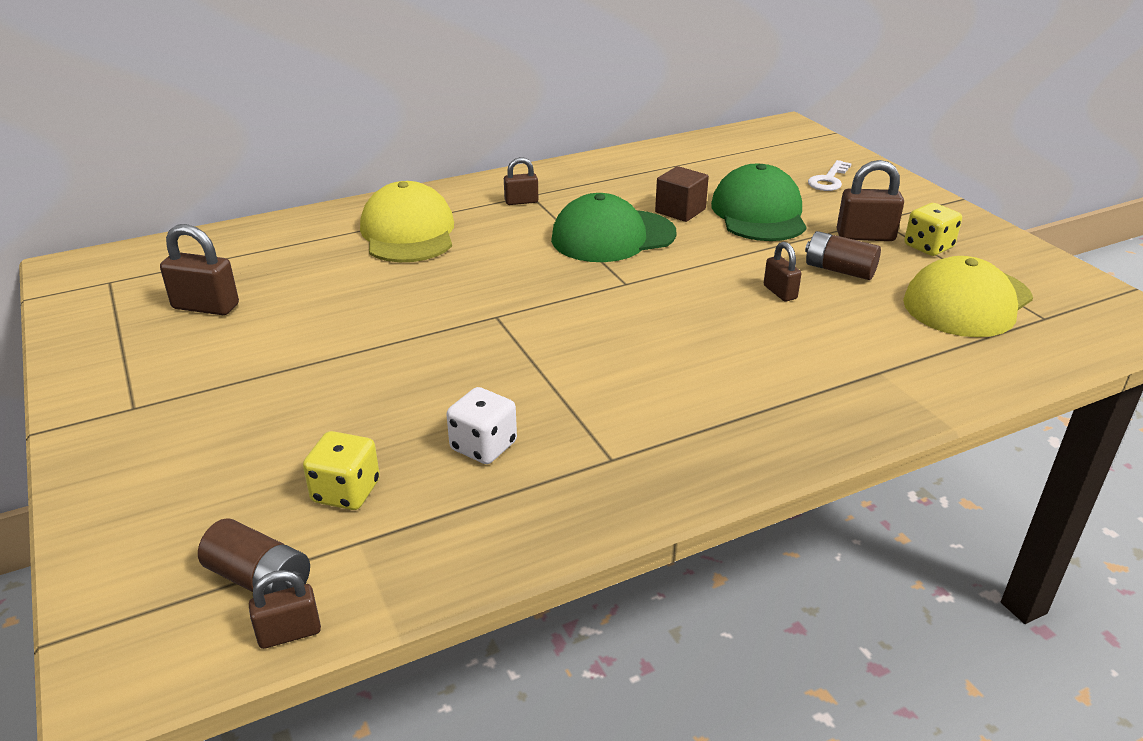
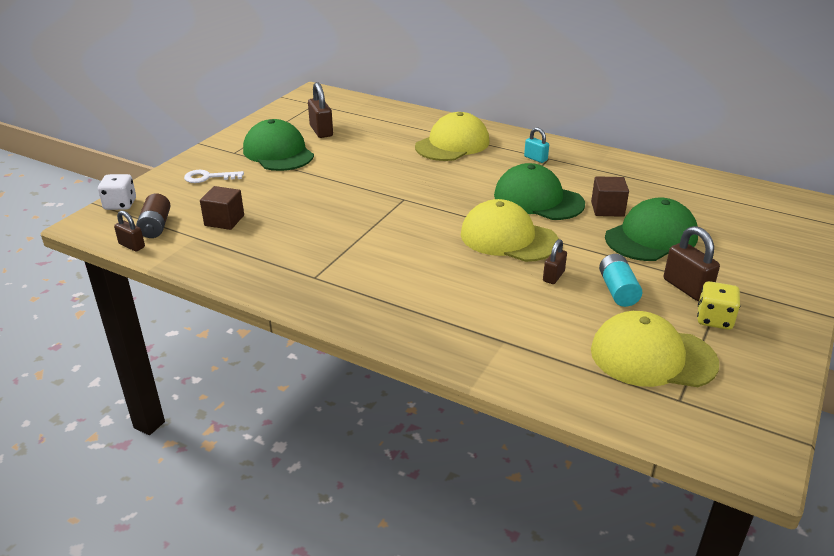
camera: 55 degrees right, 0 degrees up
yellow dice [303,431,380,510] -> brown cube [200,186,244,230]
white dice [446,387,517,464] -> white dice moved to [98,174,136,210]
brown padlock [504,157,538,205] -> turquoise padlock [524,127,549,163]
brown battery [805,231,881,280] -> turquoise battery [599,254,643,307]
white key [808,160,852,191] -> white key moved to [184,170,244,183]
none -> green cap [243,119,314,171]
none -> yellow cap [461,199,559,262]

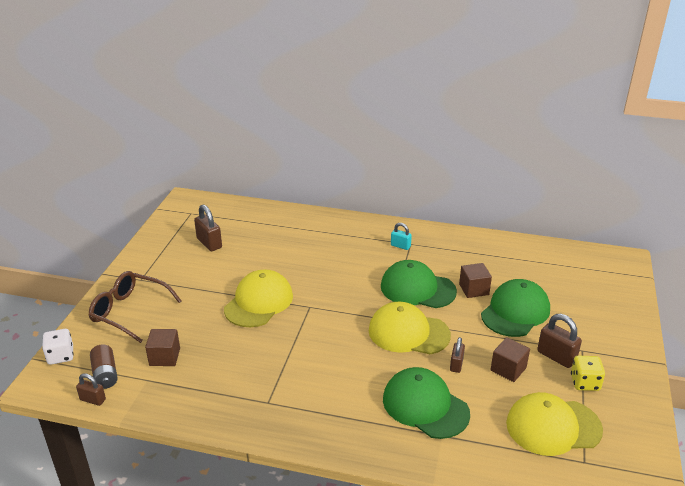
camera: 15 degrees left, 0 degrees up
white key [184,170,244,183] -> brown glasses [89,271,182,343]
green cap [243,119,314,171] -> green cap moved to [383,367,470,439]
yellow cap [415,112,489,161] -> yellow cap moved to [224,269,293,327]
turquoise battery [599,254,643,307] -> brown cube [491,337,530,382]

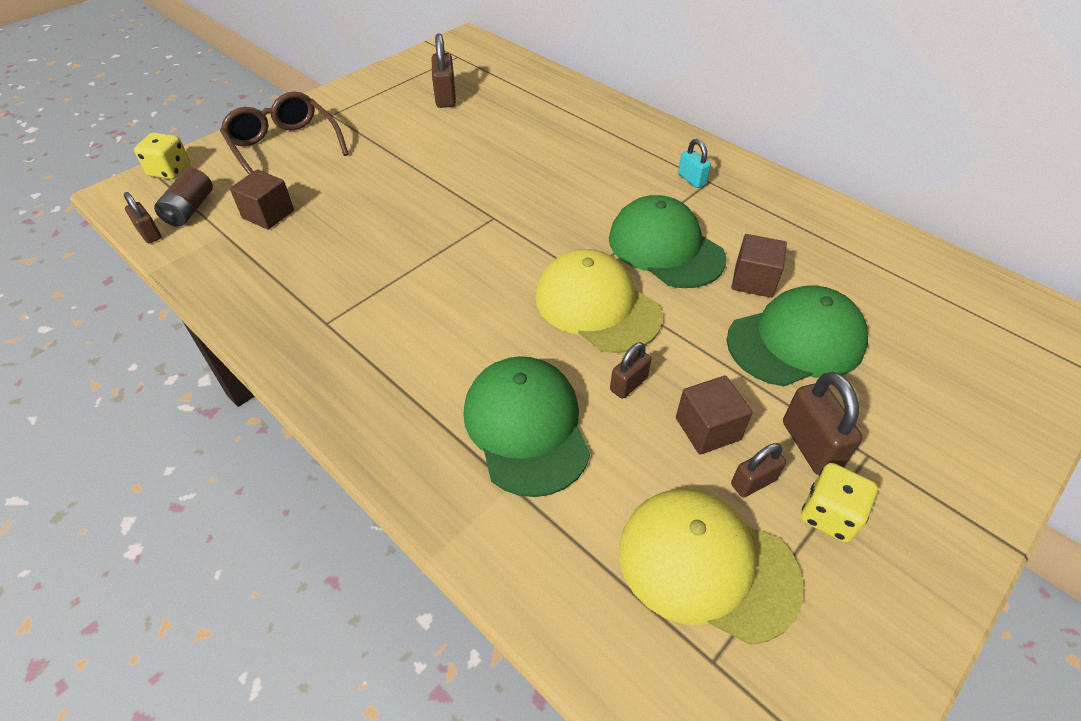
camera: 30 degrees right, 15 degrees up
white dice [42,329,74,365] -> yellow dice [134,132,190,179]
yellow cap [224,269,293,327] -> none
none -> brown padlock [731,443,786,498]

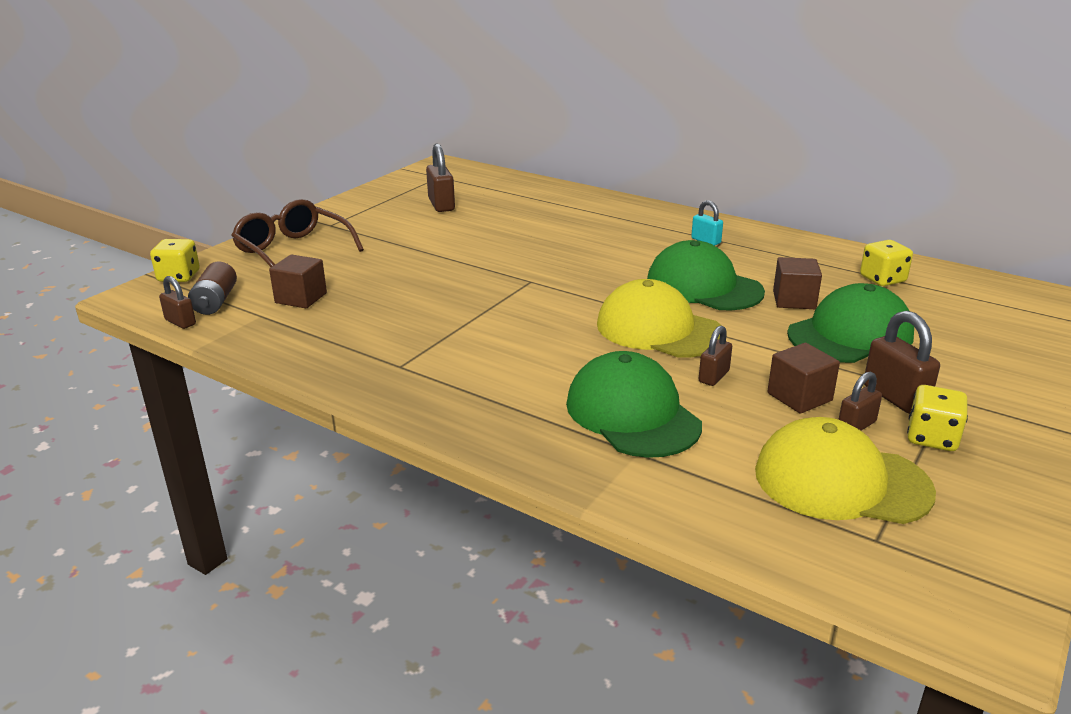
camera: 10 degrees left, 20 degrees down
none -> yellow dice [860,240,913,286]

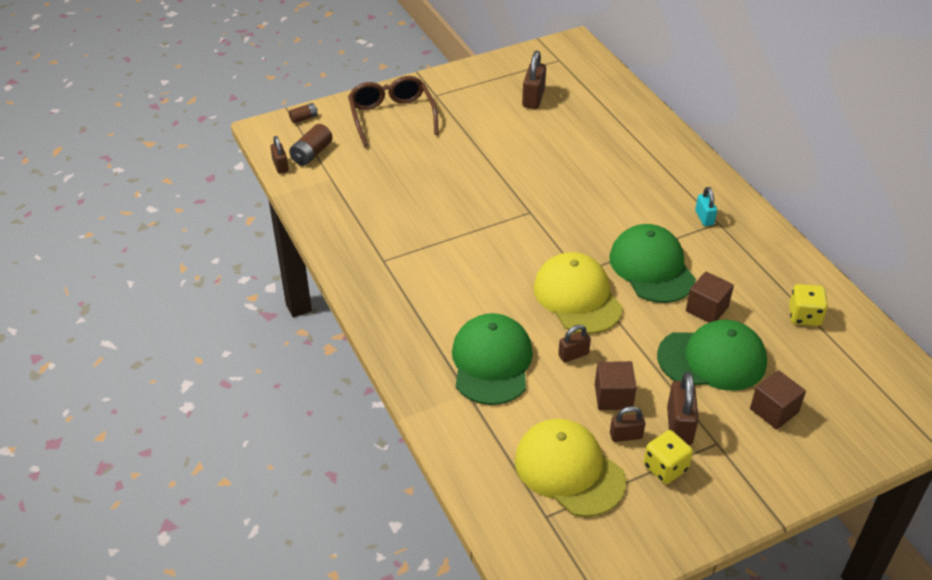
camera: 30 degrees right, 15 degrees up
yellow dice [150,239,200,282] -> brown battery [289,103,318,123]
brown cube [269,254,327,308] -> brown cube moved to [750,370,806,429]

